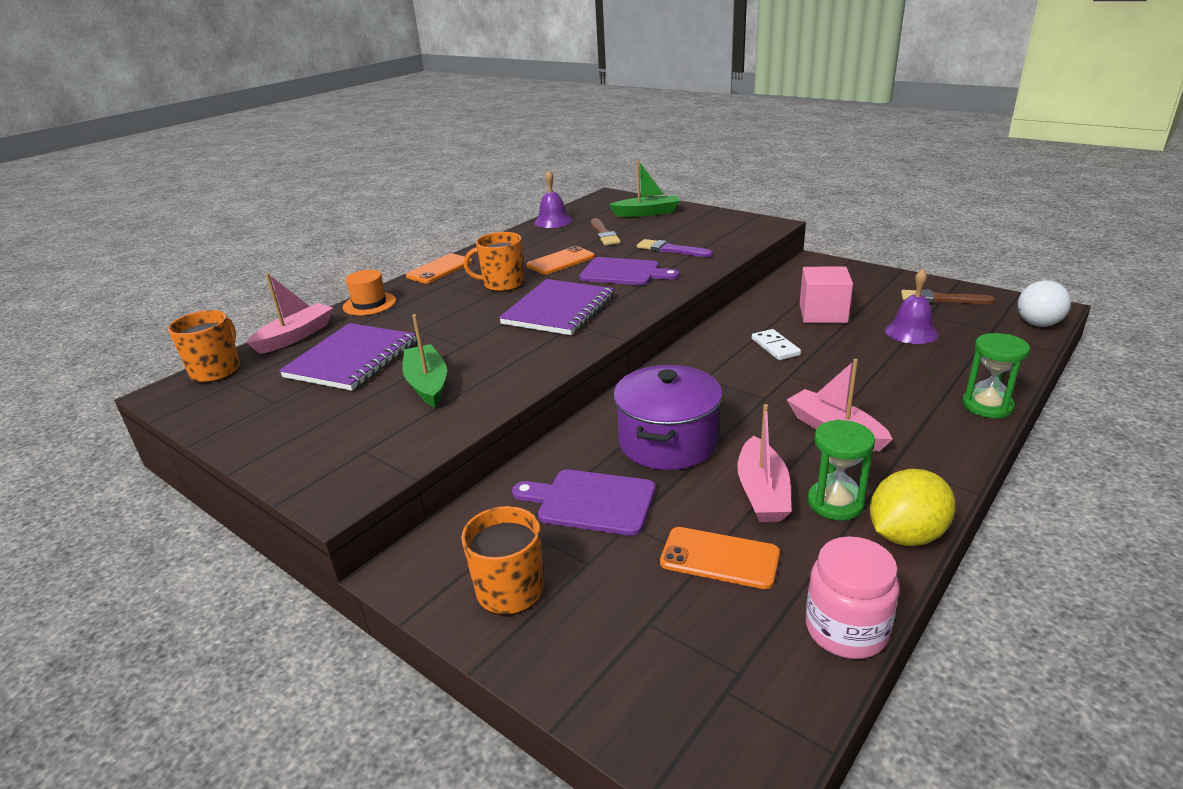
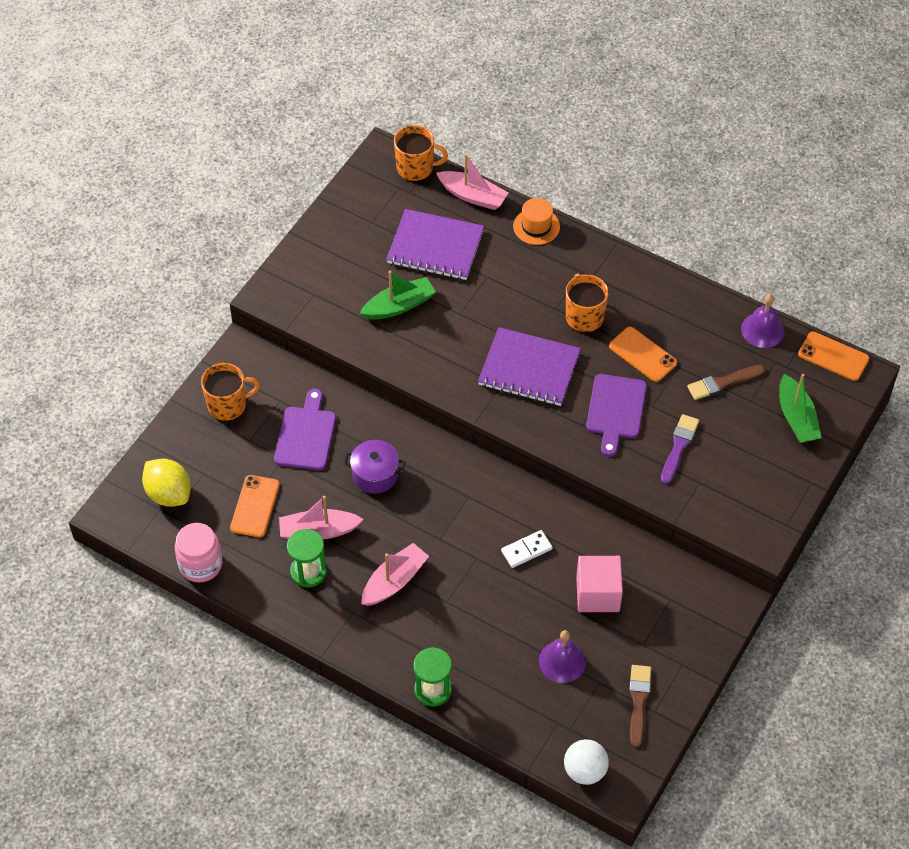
camera: 80 degrees right, 25 degrees up
orange phone [406,254,472,283] -> orange phone moved to [798,332,869,381]
purple pot [614,365,723,470] -> purple pot [344,440,406,494], size x0.63
yellow lemon [870,469,956,546] -> yellow lemon moved to [142,459,191,507]

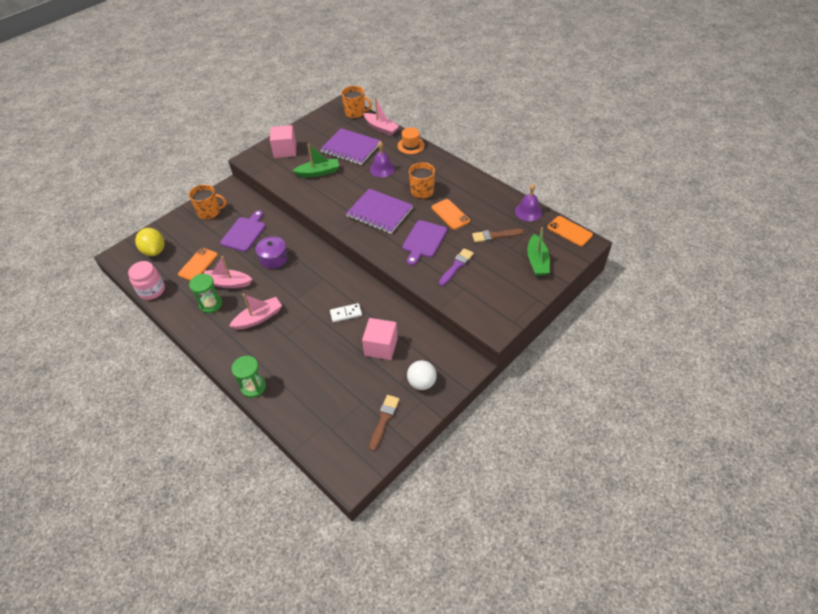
camera: 15 degrees right, 5 degrees down
purple bell [539,630,586,683] -> purple bell moved to [370,141,395,177]
white ball [564,739,609,785] -> white ball moved to [407,360,437,390]
none -> pink cube [270,125,296,158]

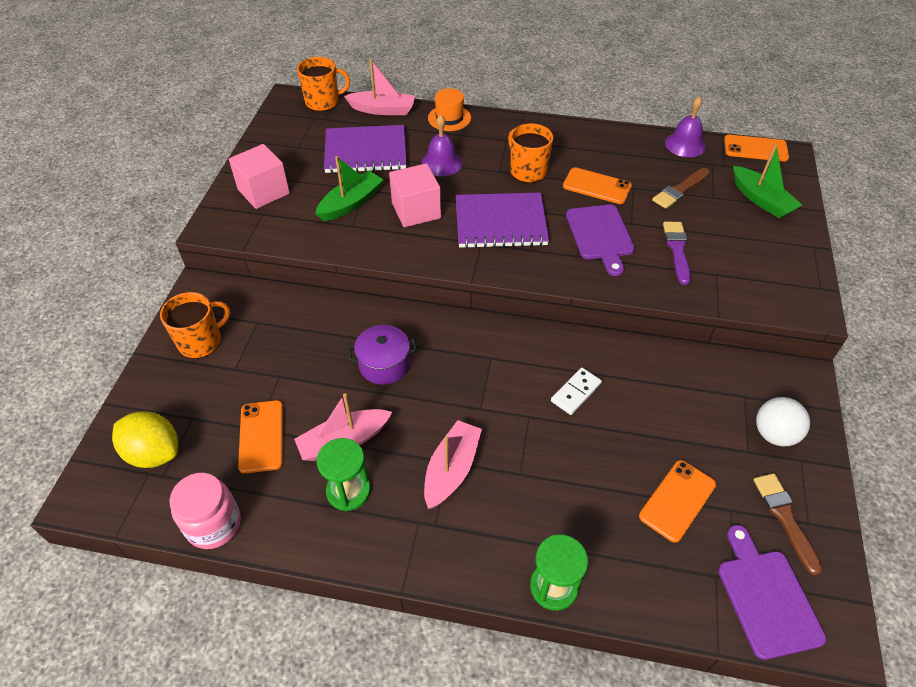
camera: 35 degrees left, 0 degrees up
purple cutting board [220,210,266,252] -> purple cutting board moved to [718,525,826,660]
pink cube [362,318,398,360] -> pink cube moved to [389,163,441,227]
none -> orange phone [639,460,716,543]

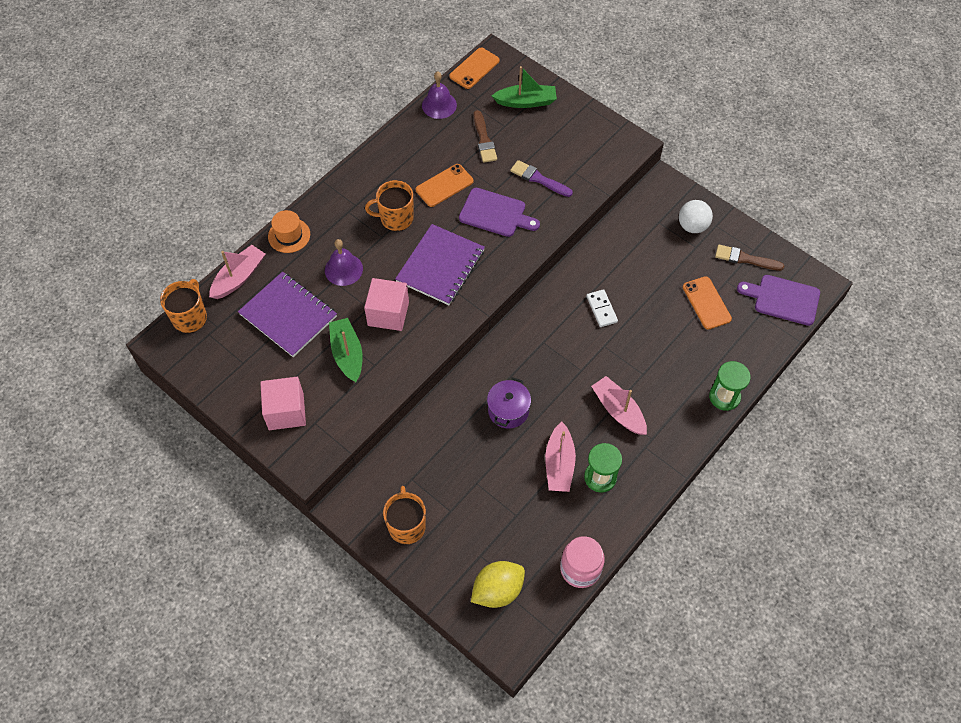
camera: 60 degrees left, 10 degrees up
orange phone [238,400,283,474] -> none
purple notebook [324,125,407,173] -> purple notebook turned 75 degrees counterclockwise [238,272,337,357]

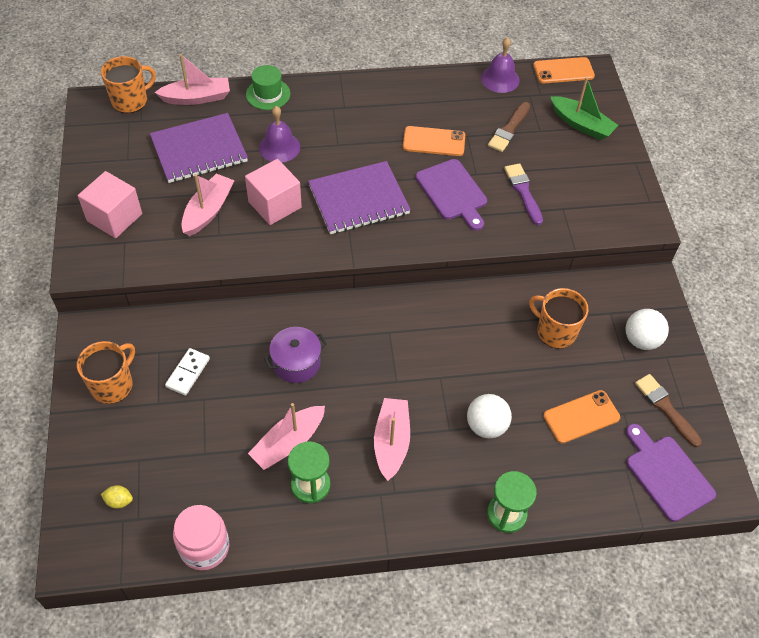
camera: 40 degrees right, 5 degrees down
purple notebook [238,272,337,357] -> purple notebook turned 75 degrees clockwise [150,113,248,183]
orange hat [268,210,310,253] -> green hat [246,65,290,110]
green boat [329,318,363,382] -> pink boat [181,173,235,236]
orange mug [365,180,414,231] -> orange mug moved to [529,288,588,349]
yellow lemon [471,561,525,608] -> yellow lemon [101,485,133,509], size x0.45
white domino [586,289,618,327] -> white domino moved to [165,348,210,396]
orange phone [683,276,732,329] -> orange phone turned 45 degrees clockwise [543,390,620,444]
none -> white ball [467,394,512,439]

